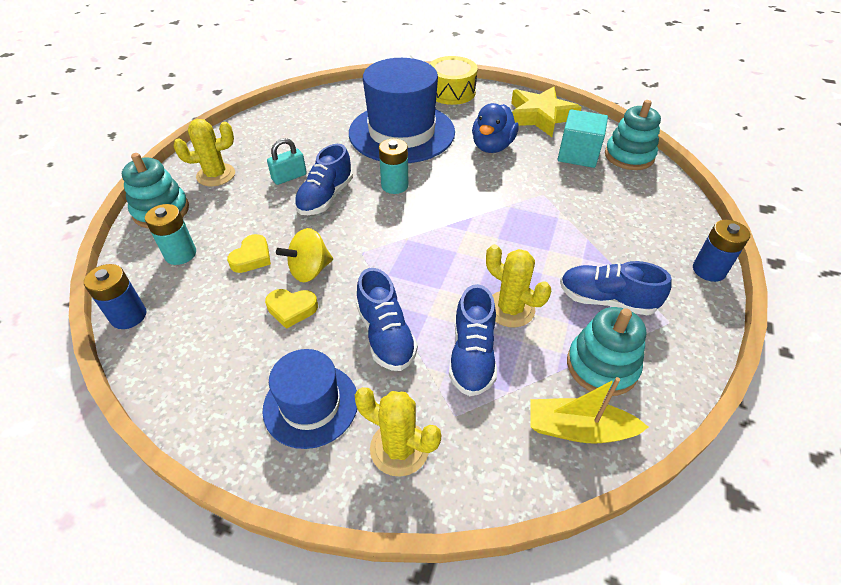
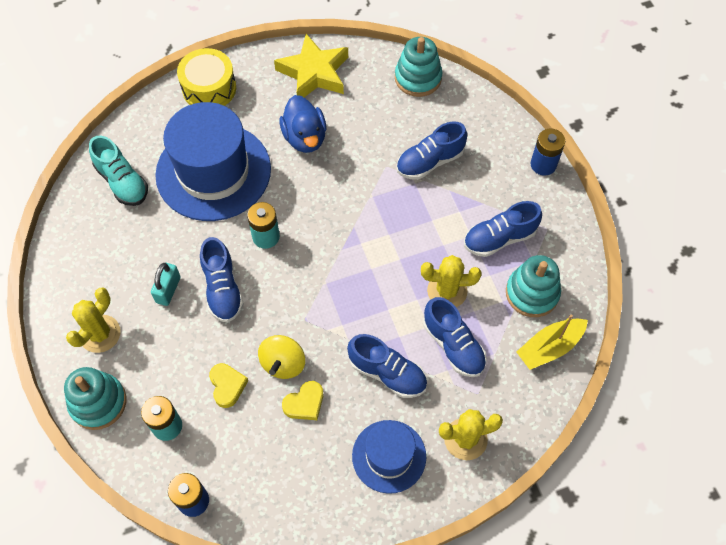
camera: 40 degrees left, 15 degrees up
turquoise cube [558,109,608,168] -> none
none -> turquoise shoe [89,136,148,206]
none -> blue shoe [396,122,467,180]

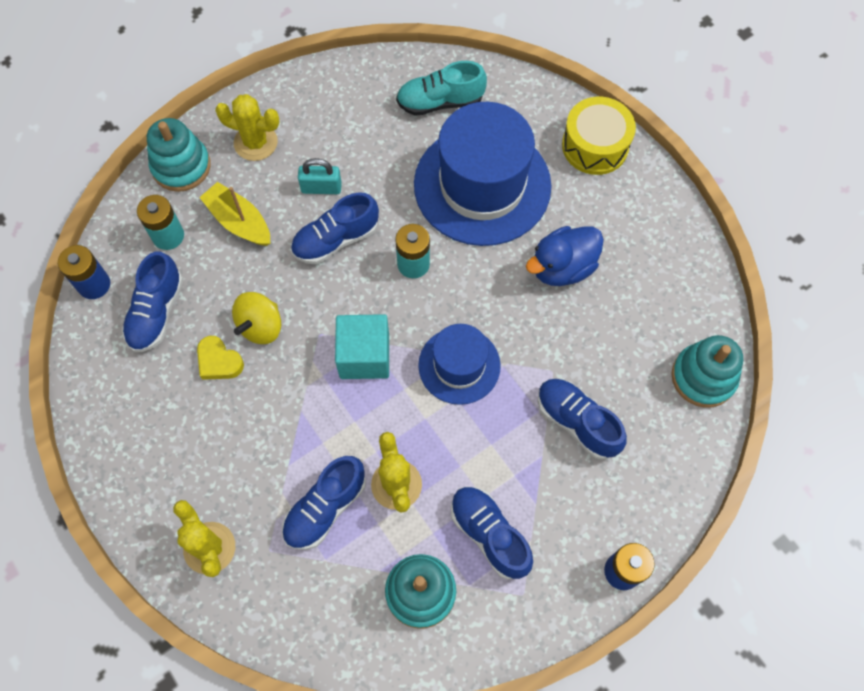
camera: 75 degrees right, 5 degrees up
turquoise shoe [89,136,148,206] -> turquoise shoe turned 45 degrees clockwise [396,61,487,116]
yellow heart [209,363,248,408] -> none
yellow spinning top [258,335,305,379] -> yellow spinning top turned 60 degrees counterclockwise [232,292,281,344]
yellow star [274,34,348,97] -> none
blue shoe [347,334,427,398] -> blue shoe moved to [122,252,183,352]
blue hat [352,420,426,494] -> blue hat moved to [418,324,501,405]
yellow boat [517,314,588,370] -> yellow boat moved to [199,182,270,246]
none -> turquoise cube [335,314,389,379]

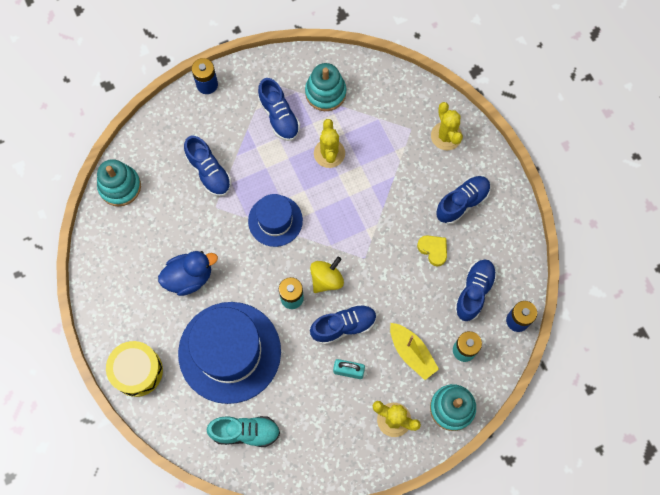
camera: 170 degrees left, 5 degrees up
yellow spinning top [232,292,281,344] -> yellow spinning top moved to [310,257,344,293]
blue shoe [282,456,366,550] -> blue shoe moved to [436,176,491,224]
turquoise cube [335,314,389,379] -> none

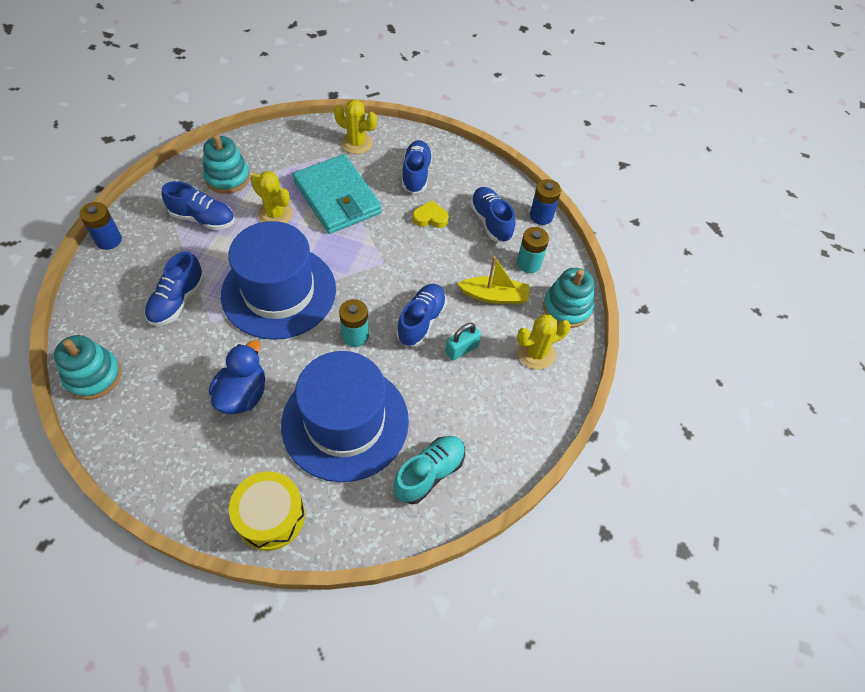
camera: 50 degrees left, 15 degrees down
blue shoe [184,136,231,197] -> blue shoe turned 105 degrees clockwise [144,251,204,326]
blue hat [248,194,303,247] -> blue hat [221,221,336,340], size x1.81
yellow spinning top [310,257,344,293] -> none
none -> turquoise wallet [293,154,382,234]

